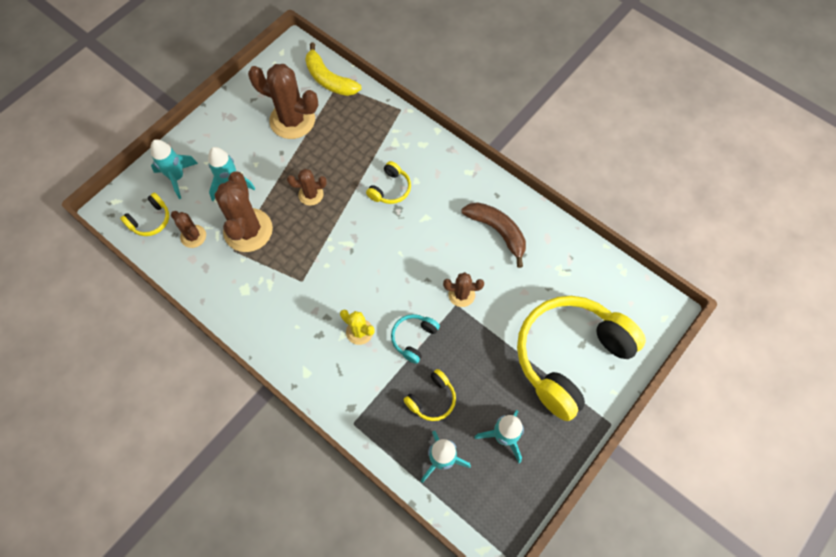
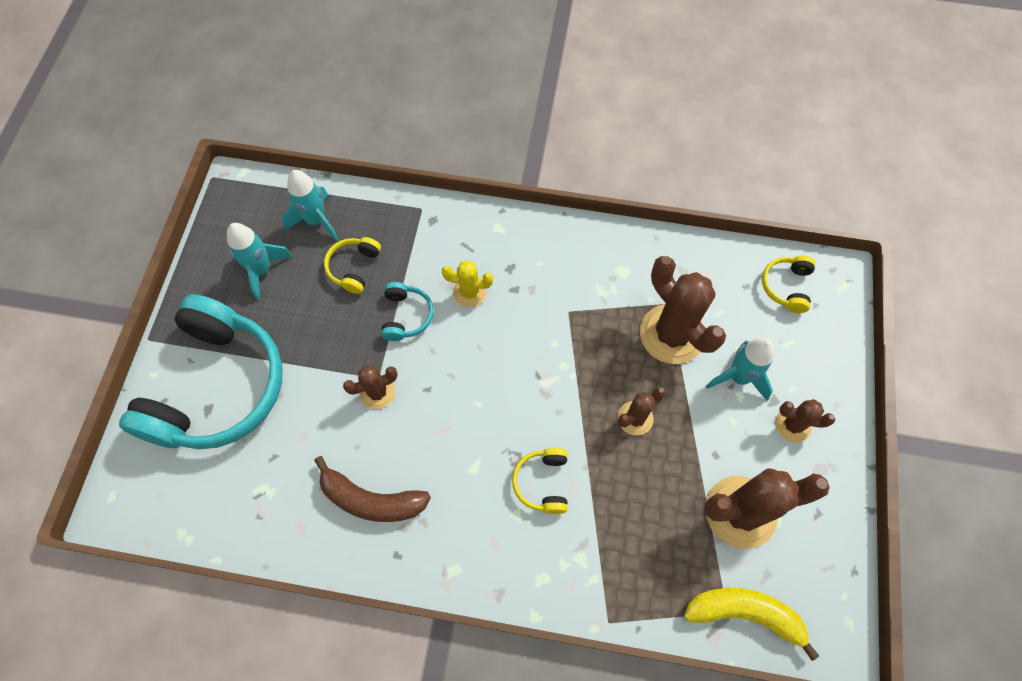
camera: 150 degrees right, 0 degrees up
turquoise rocket [151,139,198,199] -> none
brown cactus [171,211,206,248] -> brown cactus moved to [775,399,835,443]
yellow headphones [517,296,646,421] -> turquoise headphones [119,294,283,449]

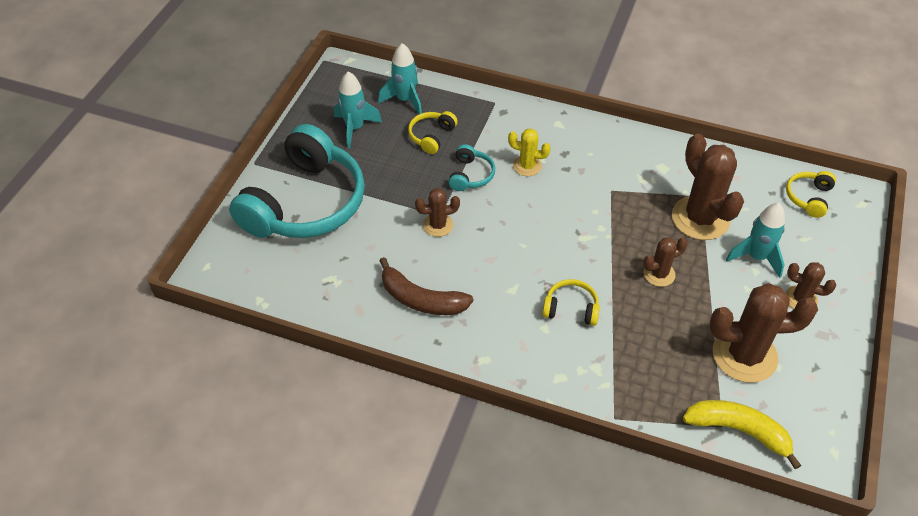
camera: 10 degrees right, 15 degrees down
yellow headphones [512,448,568,514] -> yellow headphones turned 90 degrees clockwise [542,279,600,326]

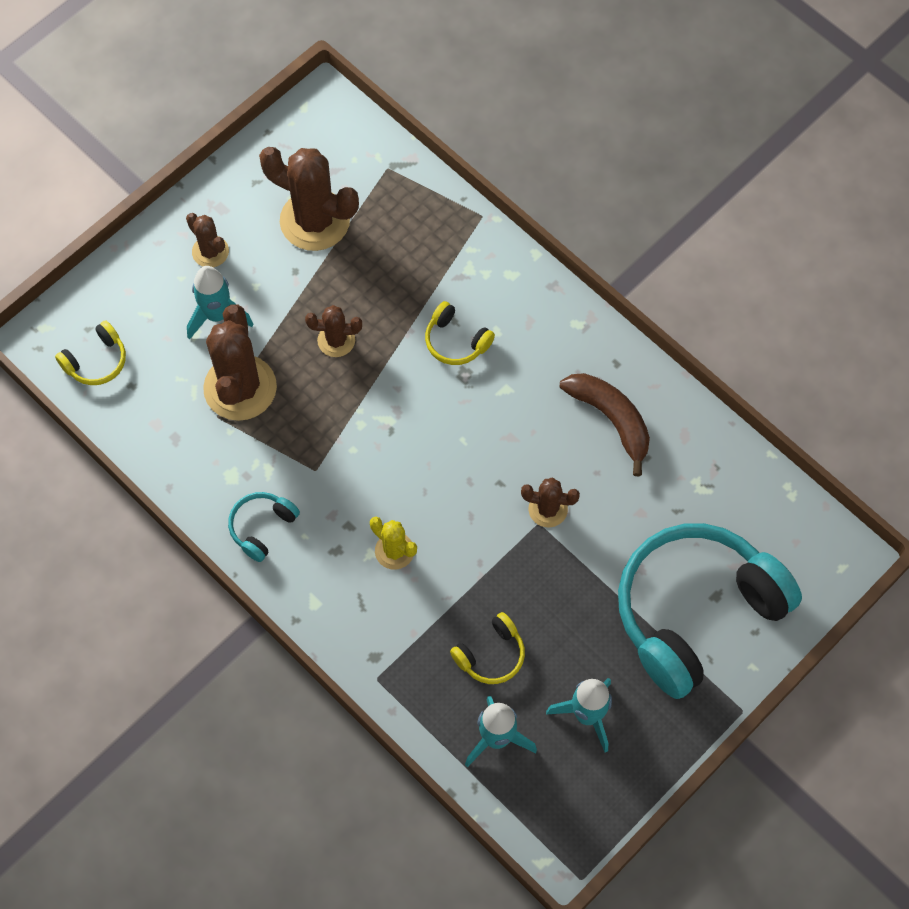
camera: 155 degrees left, 15 degrees up
turquoise headphones [448,144,495,191] -> turquoise headphones moved to [228,492,300,562]
yellow banana [683,400,802,469] -> none

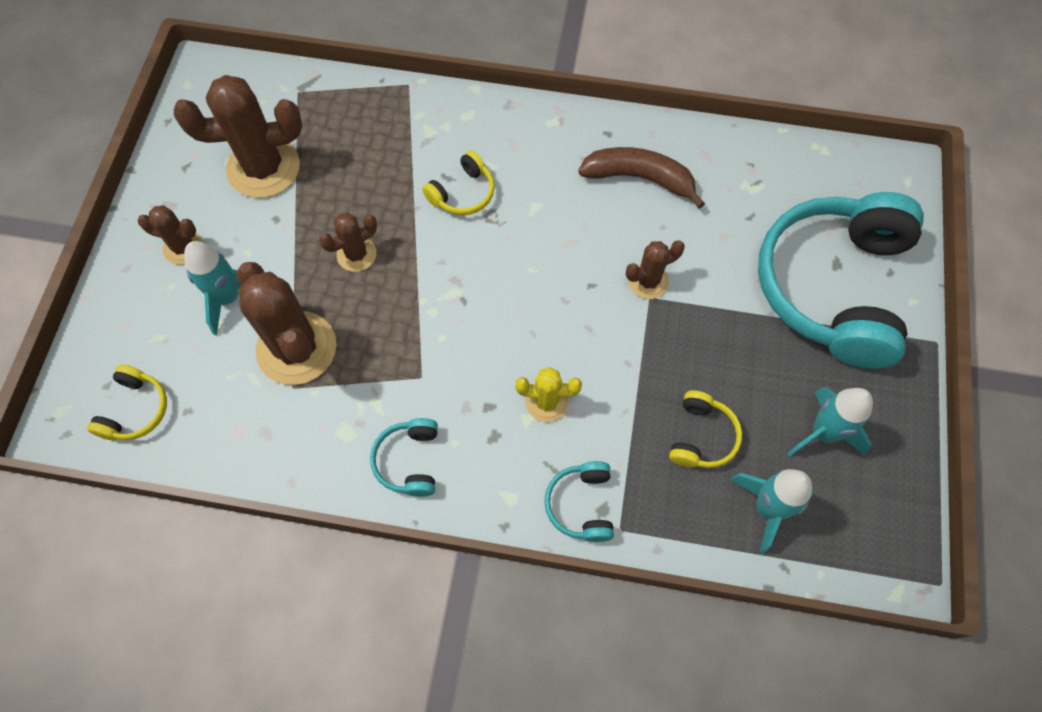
camera: 35 degrees left, 0 degrees up
yellow headphones [425,301,495,365] -> yellow headphones turned 45 degrees counterclockwise [422,150,495,215]
none -> turquoise headphones [544,461,614,542]

